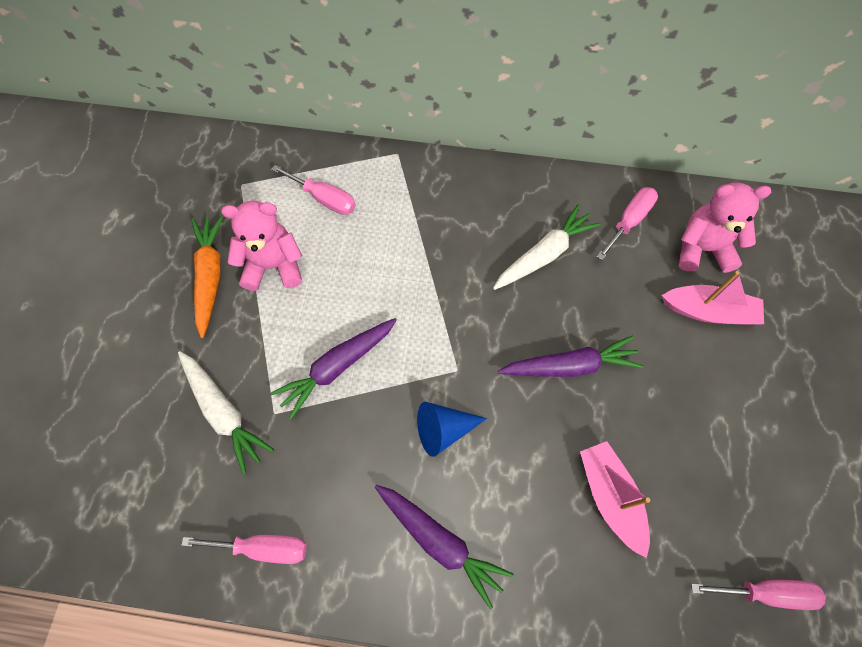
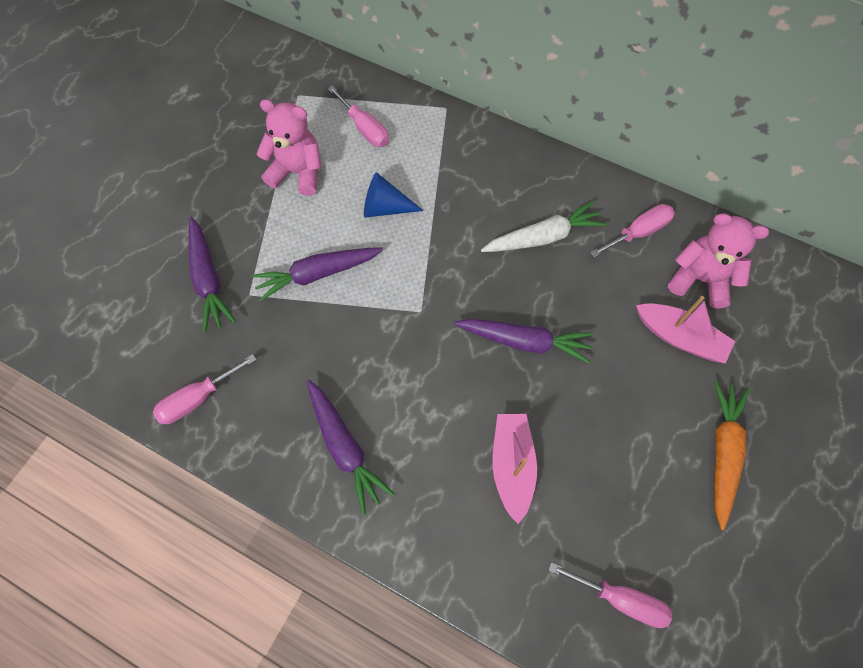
camera: 20 degrees right, 0 degrees up
white carrot [178,351,274,474] -> purple carrot [189,217,236,333]
pink screwdriver [181,535,307,564] -> pink screwdriver turned 120 degrees clockwise [153,354,257,424]
orange carrot [191,216,223,338] -> orange carrot moved to [714,381,750,530]
blue cone [417,402,487,457] -> blue cone moved to [364,172,424,218]

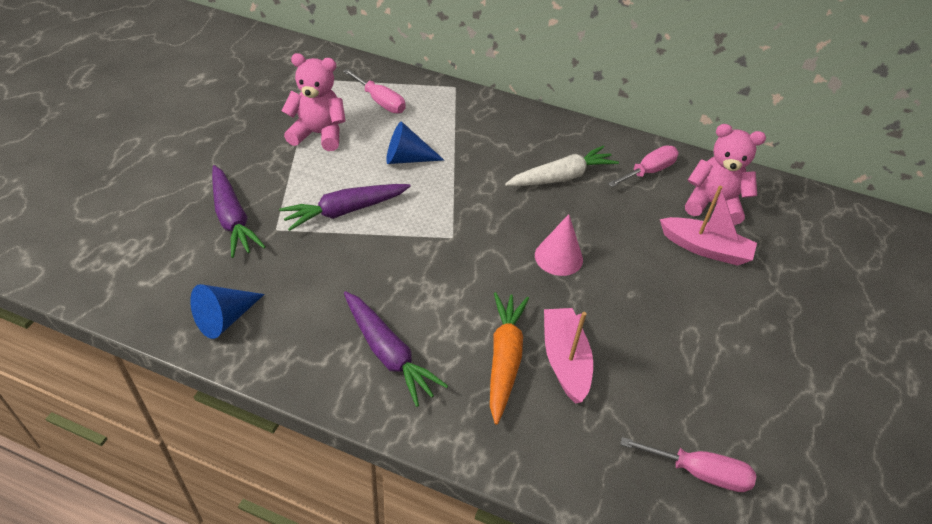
camera: 10 degrees left, 20 degrees down
pink screwdriver [153,354,257,424] -> blue cone [190,284,265,339]
purple carrot [454,319,593,364] -> pink cone [535,214,583,276]
orange carrot [714,381,750,530] -> orange carrot moved to [490,292,529,425]

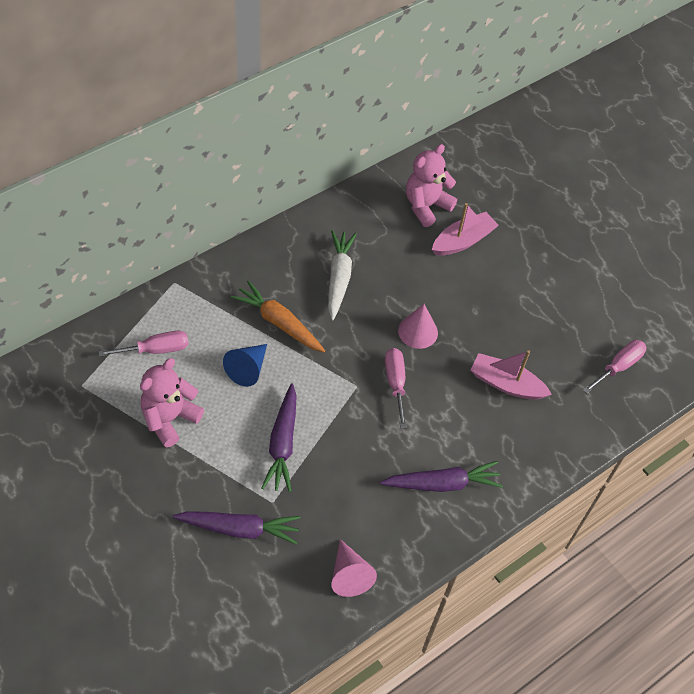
camera: 60 degrees left, 10 degrees up
blue cone [190,284,265,339] -> pink cone [331,539,377,597]
orange carrot [490,292,529,425] -> orange carrot moved to [231,281,325,352]
pink screwdriver [608,145,679,187] -> pink screwdriver moved to [385,348,407,429]

